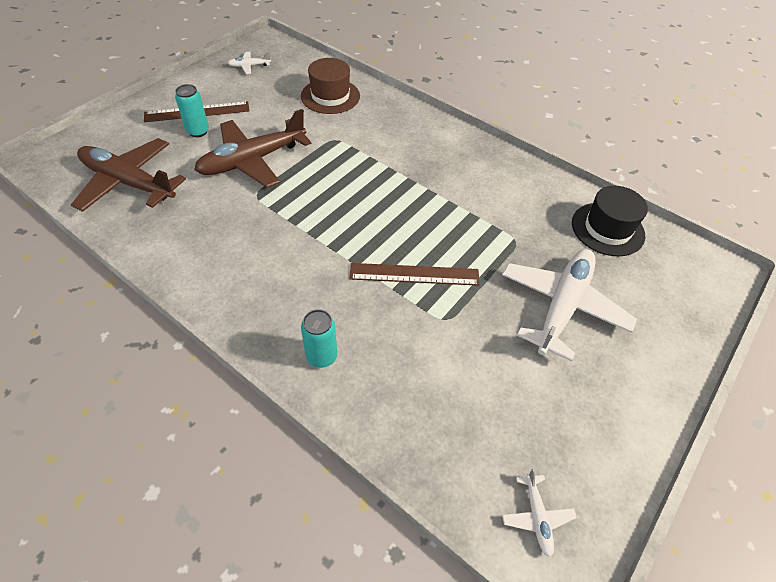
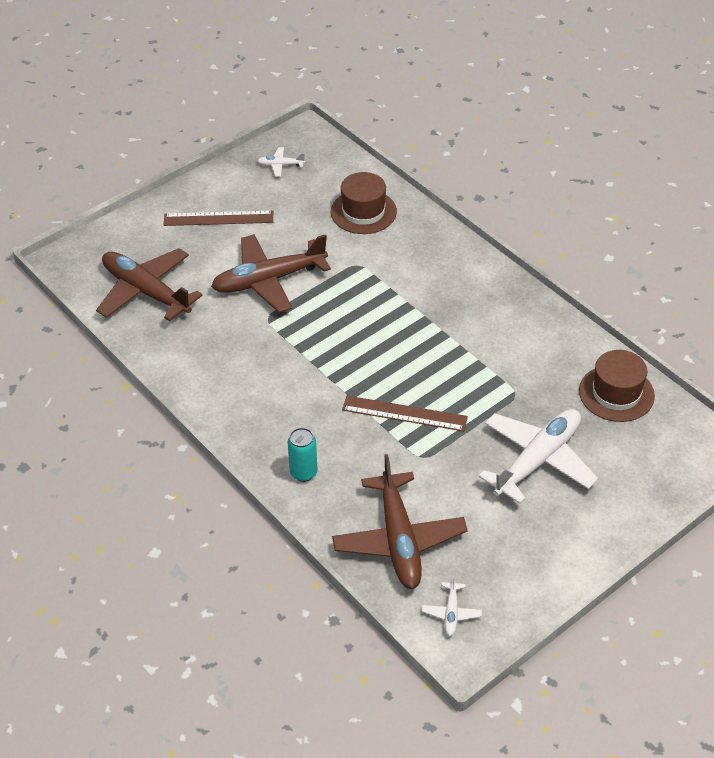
camera: 15 degrees right, 5 degrees down
turquoise can [175,84,209,137] -> none
black hat [572,186,648,256] -> brown hat [579,350,655,422]
none -> brown plane [332,454,468,589]

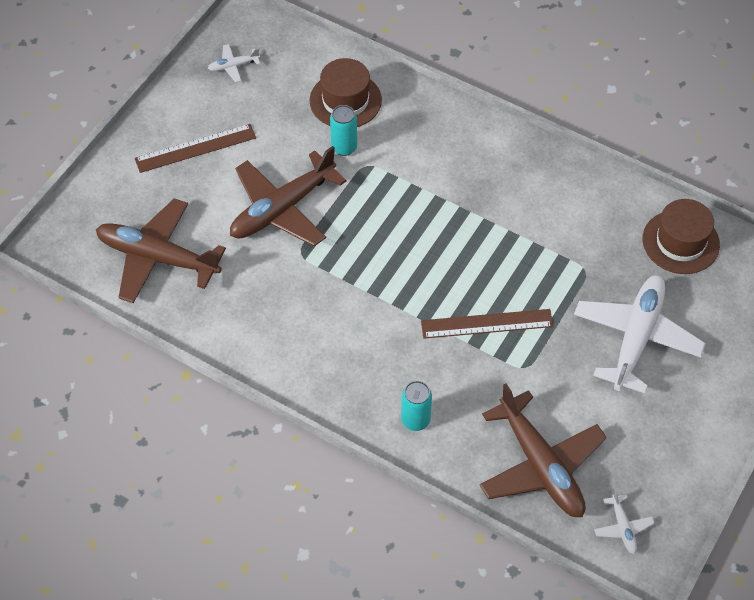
camera: 20 degrees left, 10 degrees up
none -> turquoise can [330,105,357,156]

